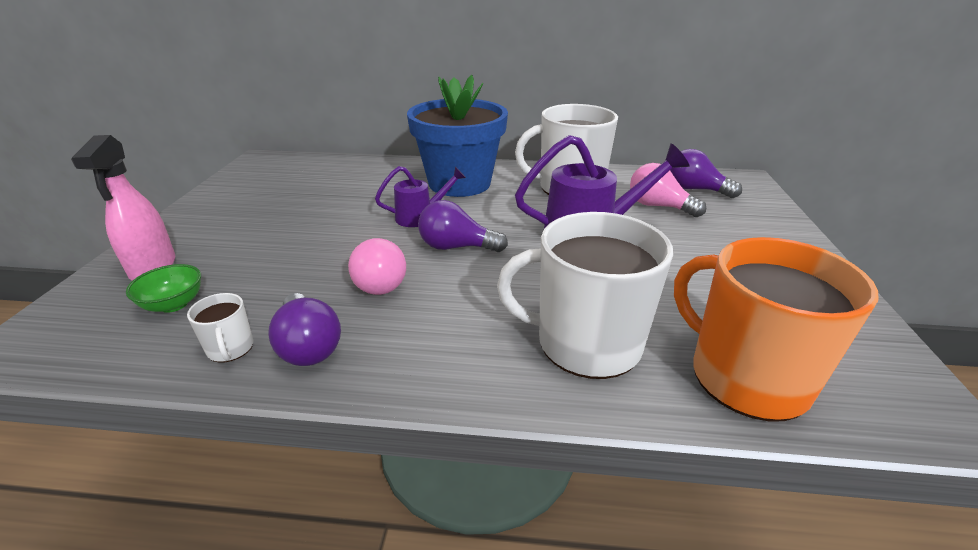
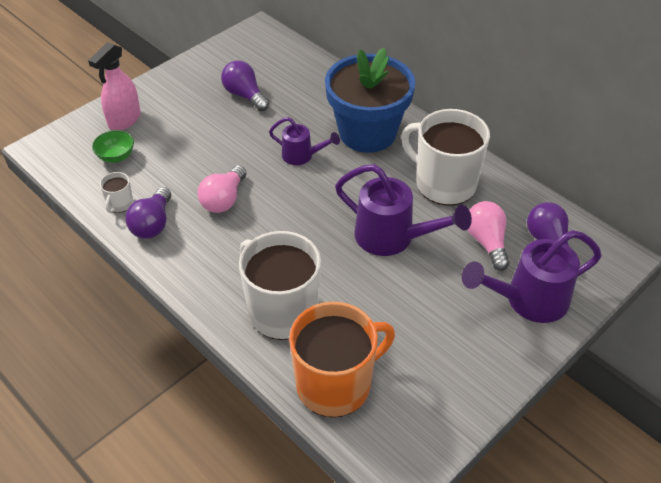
camera: 40 degrees right, 15 degrees up
purple light bulb [418,200,508,252] -> purple light bulb moved to [221,60,269,111]
orange mug [674,237,878,421] -> orange mug turned 60 degrees clockwise [289,302,395,417]
none -> purple watering can [462,230,602,323]

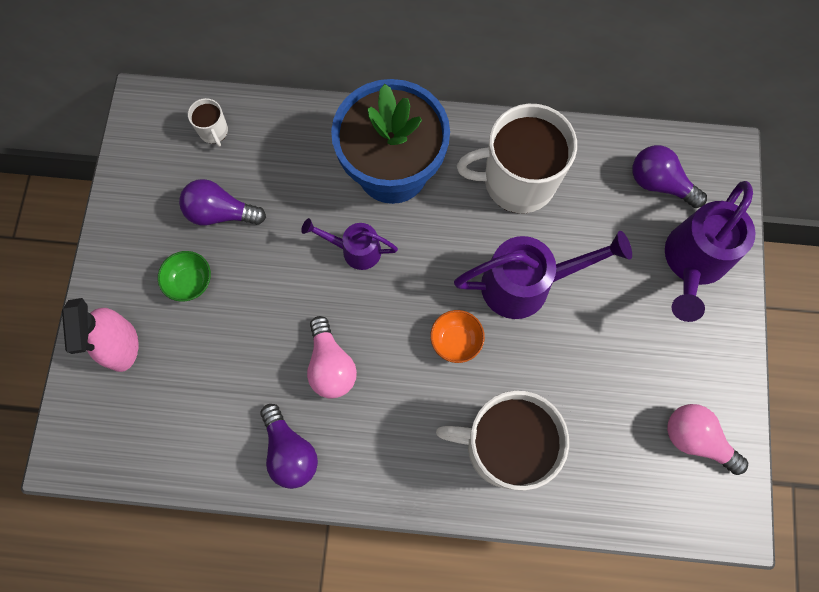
camera: 40 degrees left, 25 degrees up
green bowl [92,130,134,163] -> green bowl moved to [158,251,211,302]
white mug [100,172,133,213] -> white mug moved to [188,98,228,147]
purple watering can [269,117,340,165] -> purple watering can turned 150 degrees counterclockwise [301,218,398,270]
orange mug [289,302,395,417] -> none
pink light bulb [468,201,509,271] -> pink light bulb moved to [667,404,748,475]
none -> orange bowl [430,310,485,363]

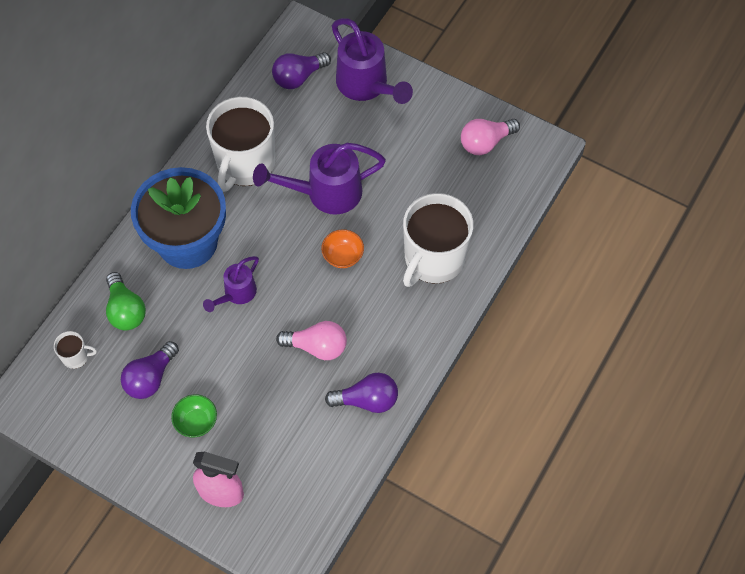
camera: 65 degrees left, 10 degrees down
purple watering can [454,231,632,319] -> purple watering can turned 120 degrees counterclockwise [253,143,386,215]
none -> green light bulb [106,272,146,330]

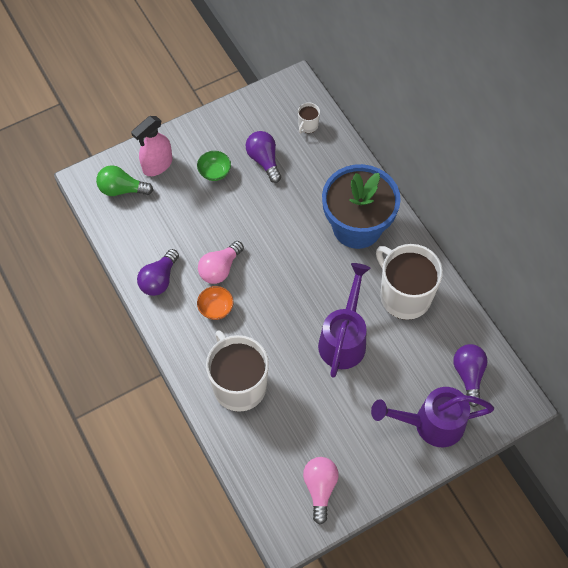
camera: 120 degrees right, 0 degrees up
green light bulb [106,272,146,330] -> green light bulb moved to [96,165,153,196]
purple watering can [203,256,259,312] -> none
orange bowl [321,229,364,268] -> orange bowl moved to [197,286,233,320]

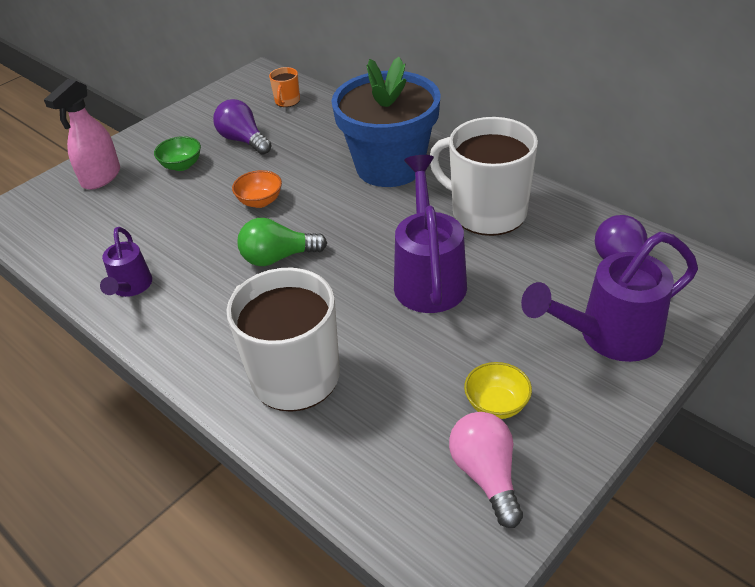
camera: 15 degrees left, 20 degrees down
green light bulb [96,165,153,196] -> green light bulb moved to [237,218,327,266]
purple light bulb [137,249,179,296] -> purple watering can [100,227,152,297]
orange bowl [197,286,233,320] -> orange bowl moved to [232,170,282,208]
pink light bulb [198,241,244,284] -> none
white mug [298,103,320,134] -> orange mug [269,67,300,107]
none -> yellow bowl [464,362,532,419]

